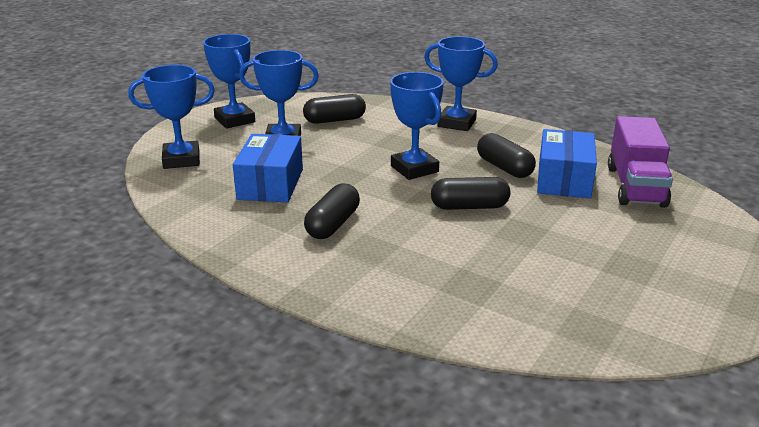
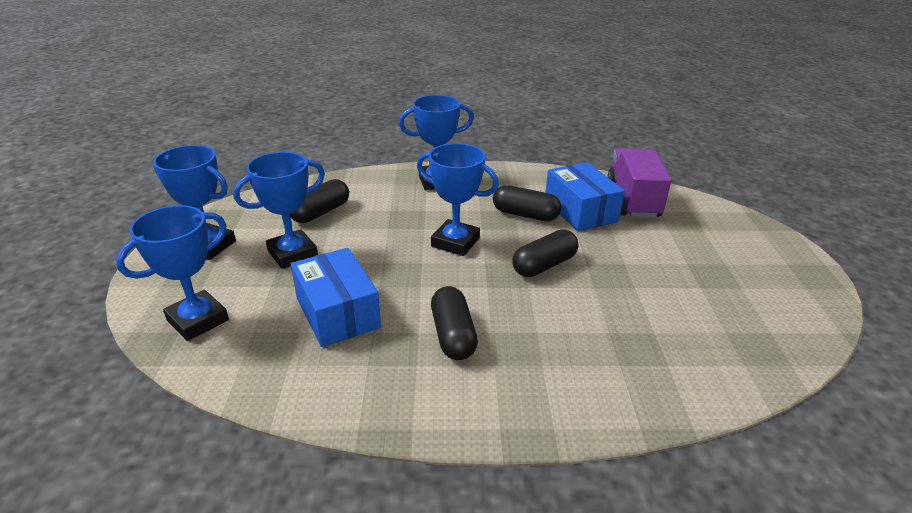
camera: 35 degrees left, 5 degrees up
purple truck [608,116,673,208] -> purple truck turned 150 degrees counterclockwise [608,148,671,218]

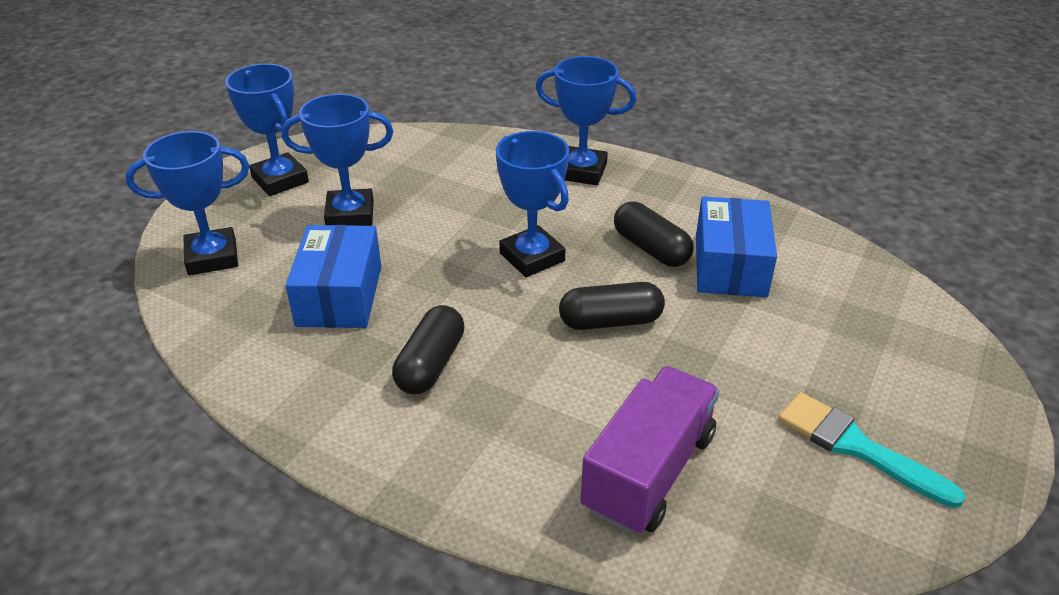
camera: 30 degrees right, 5 degrees up
black capsule [290,179,349,223] -> none
purple truck [608,148,671,218] -> purple truck moved to [580,366,720,535]
none -> turquoise brush [778,392,966,508]

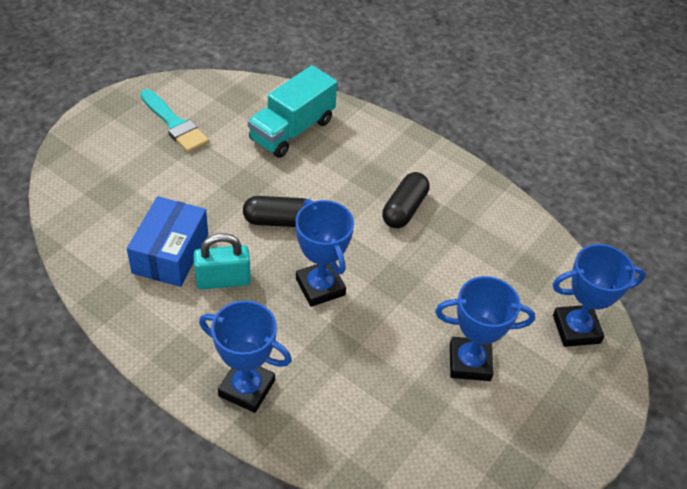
camera: 175 degrees left, 10 degrees up
blue trophy [225,64,309,196] -> none
blue box [285,225,381,328] -> none
purple truck [580,366,720,535] -> turquoise truck [248,65,337,158]
black capsule [614,202,693,267] -> turquoise padlock [193,233,251,289]

